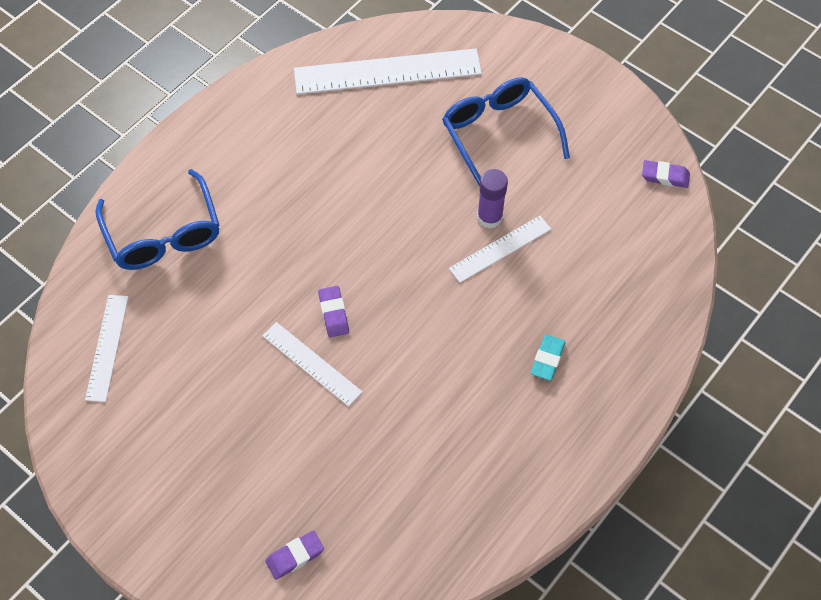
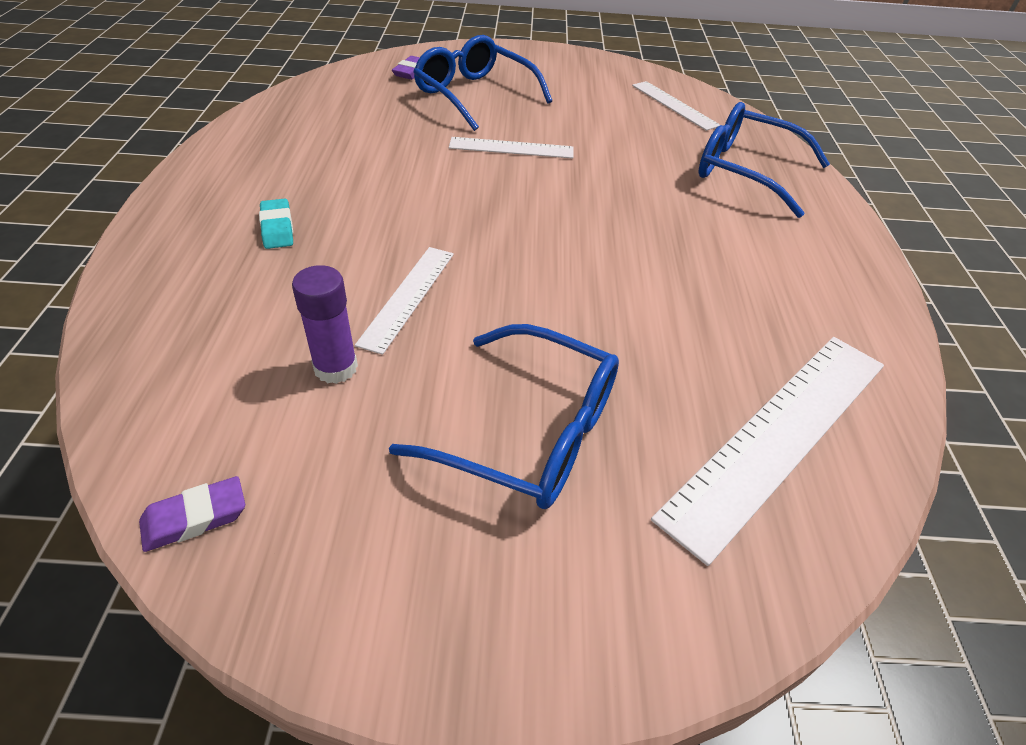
camera: 140 degrees right, 15 degrees down
purple eraser [318,286,349,337] -> none
purple glue stick [477,169,508,229] -> purple glue stick moved to [292,265,358,384]
none -> blue glasses [413,35,552,131]

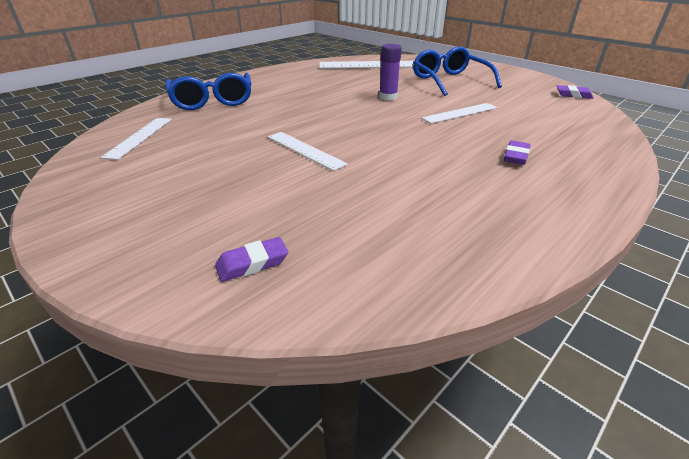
camera: 135 degrees left, 10 degrees down
turquoise eraser [259,199,293,249] -> purple eraser [504,140,530,165]
purple glue stick [292,265,358,384] -> purple glue stick moved to [379,44,402,101]
blue glasses [413,35,552,131] -> none

